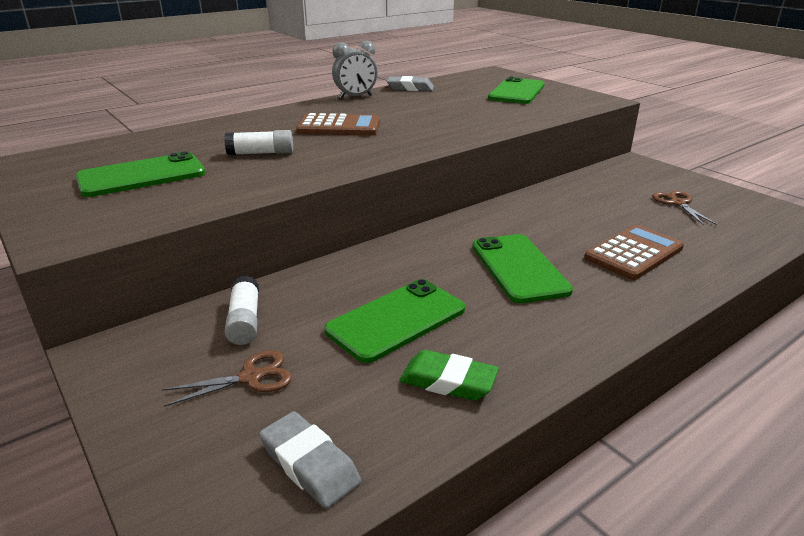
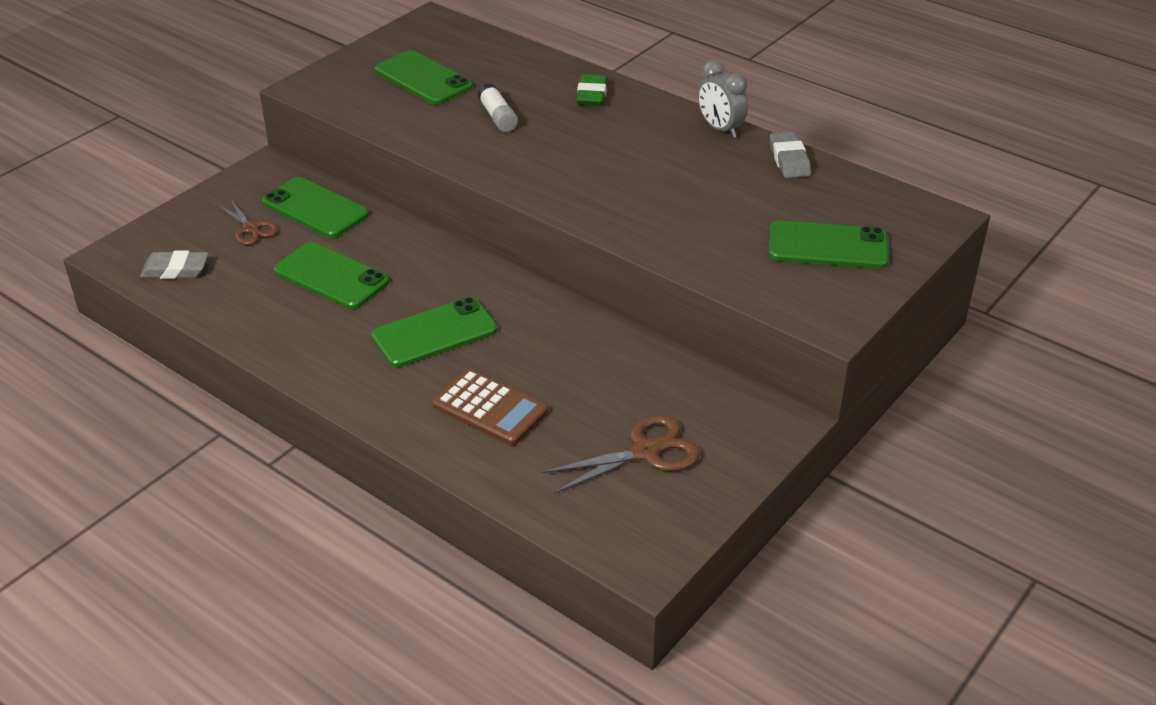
camera: 75 degrees right, 10 degrees up
white glue stick [224,276,259,345] -> green phone [262,177,369,238]
grey eraser [259,411,361,508] -> grey eraser turned 60 degrees clockwise [140,250,209,279]
brown calculator [296,113,380,135] -> none
green eraser [399,350,499,401] -> green eraser moved to [576,74,607,106]
brown scissors [652,191,717,225] -> brown scissors [541,414,700,494], size x1.55

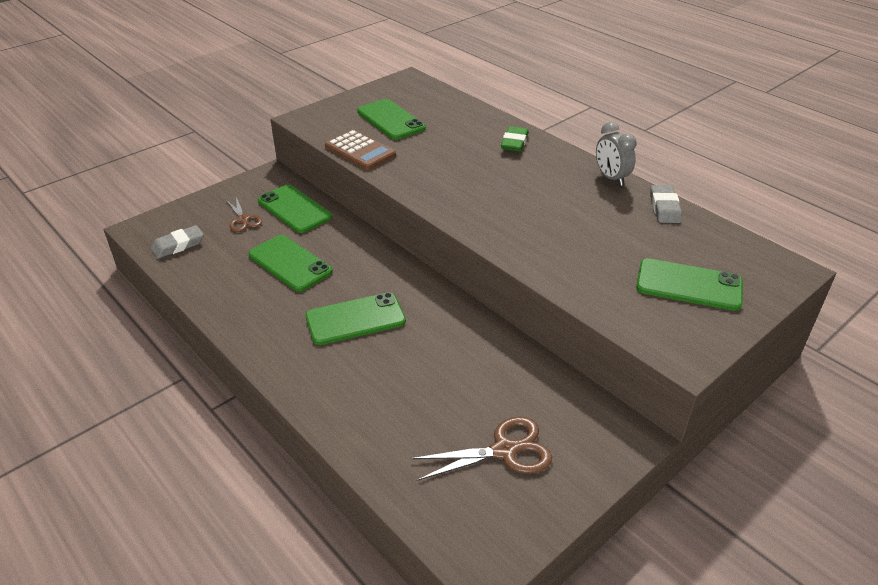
camera: 10 degrees right, 0 degrees up
grey eraser [140,250,209,279] -> grey eraser turned 45 degrees counterclockwise [151,225,204,259]
brown calculator [432,369,548,445] -> brown calculator moved to [325,130,396,170]
white glue stick [478,83,518,132] -> none

